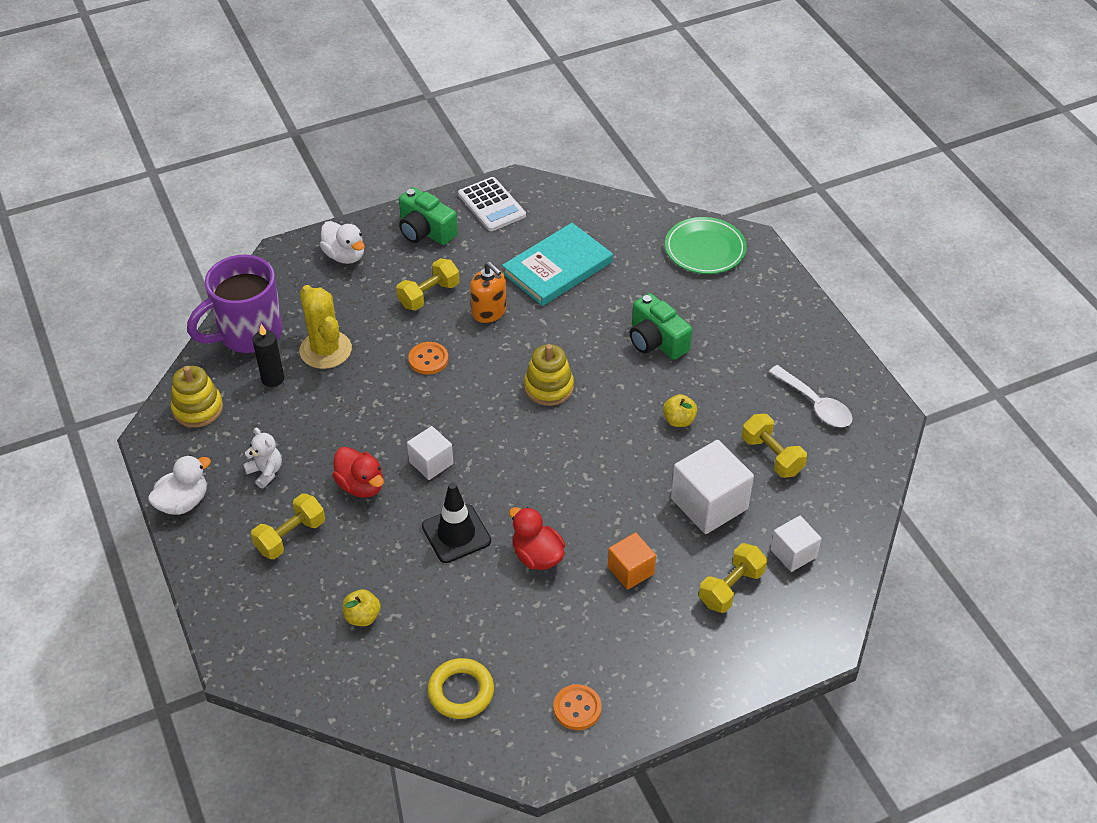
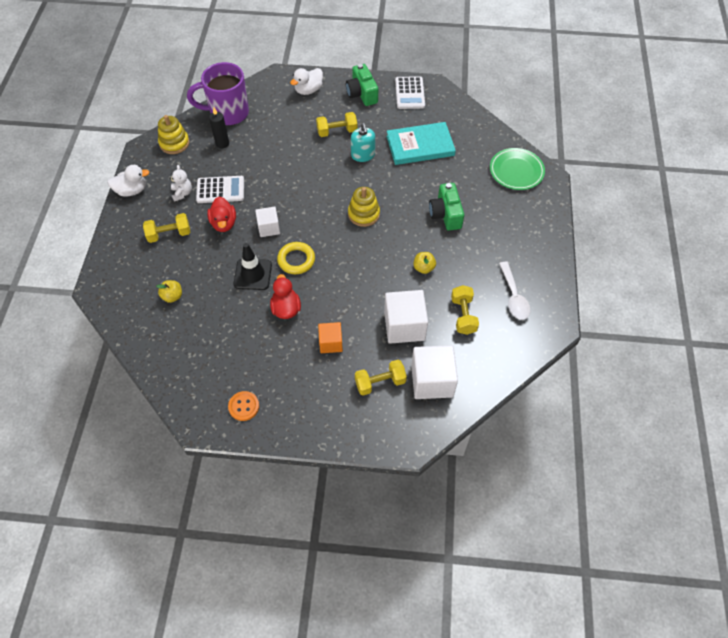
camera: 30 degrees right, 10 degrees up
yellow cactus [299,285,352,369] -> none
white duck [320,221,365,264] -> white duck turned 60 degrees clockwise [290,68,323,95]
orange button [408,342,449,375] -> none
yellow ring [428,658,494,719] -> yellow ring moved to [277,242,315,274]
orange soap dispenser [470,262,507,323] -> turquoise soap dispenser [351,123,375,162]
white cube [770,516,821,572] -> white cube [411,345,458,399], size x1.71
none -> white calculator [196,176,244,203]

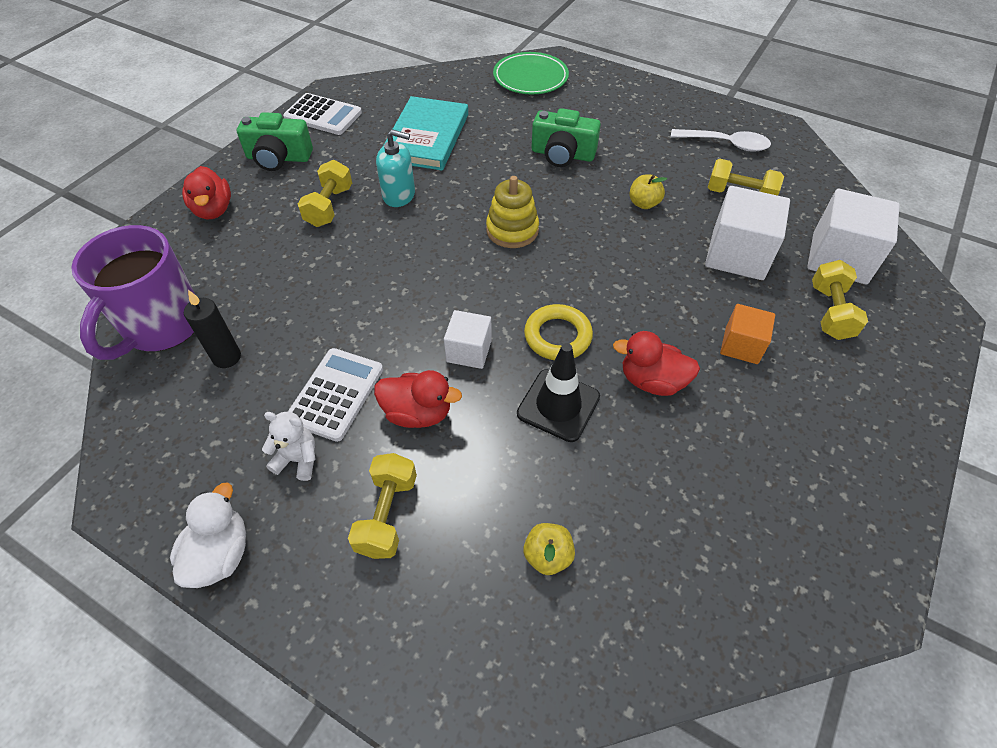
camera: 65 degrees left, 5 degrees down
yellow stacking toy [158,115,189,154] -> none
orange button [228,391,259,421] -> none
white duck [290,68,323,95] -> red duck [182,166,231,219]

